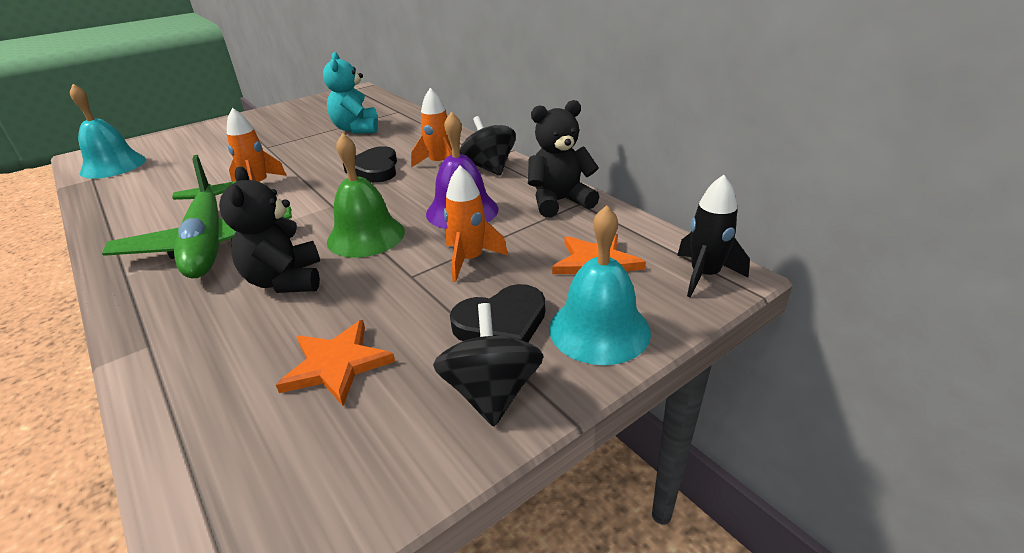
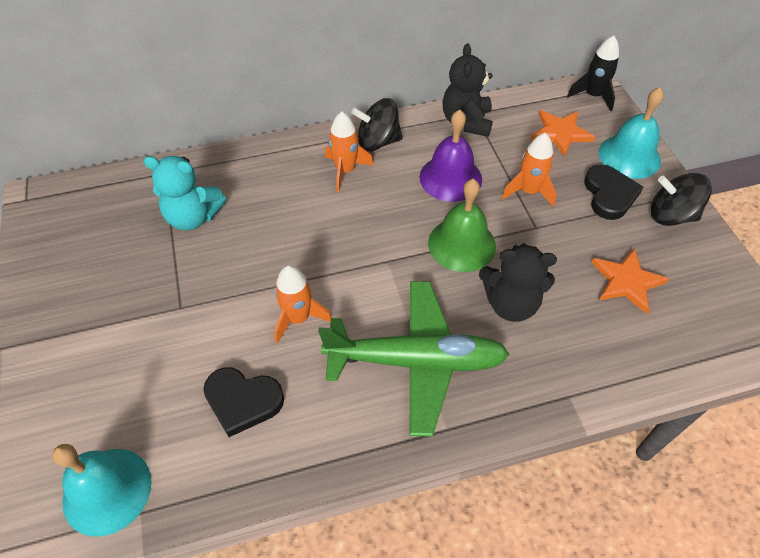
camera: 70 degrees left, 20 degrees up
black heart [343,146,397,183] -> black heart moved to [203,367,284,437]

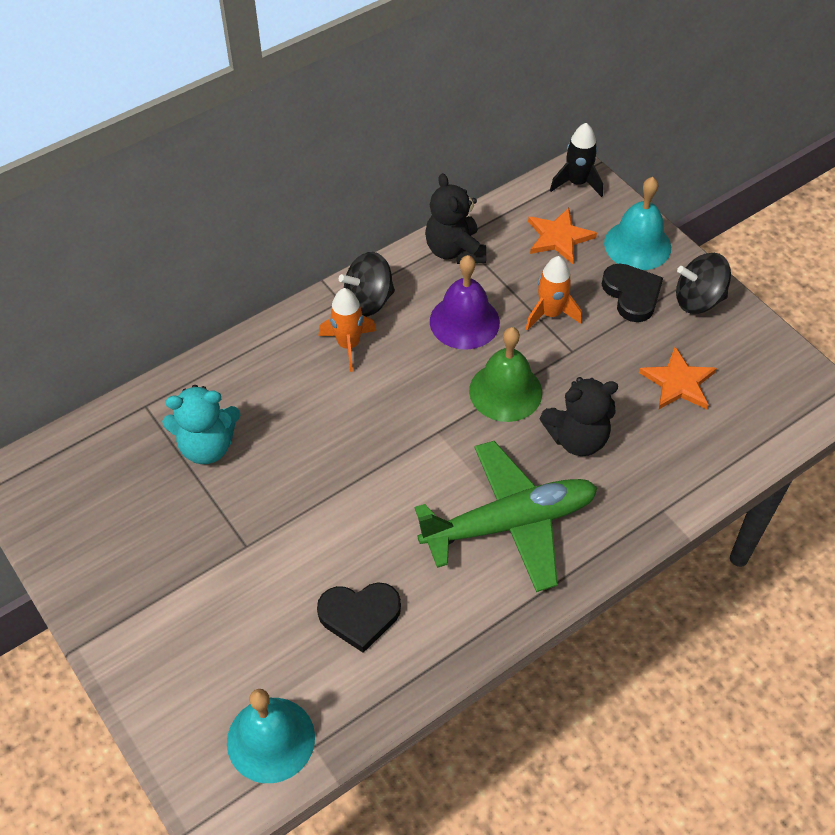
camera: 20 degrees left, 0 degrees up
orange rocket [274,265,332,343] -> none

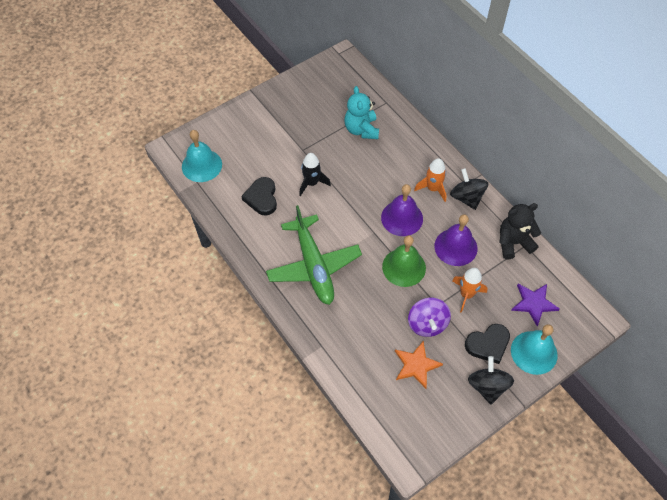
camera: 90 degrees right, 5 degrees up
orange star [528,208,597,264] -> purple star [511,284,560,326]
black teddy bear [539,377,618,456] -> none
black rocket [550,123,603,197] -> black rocket moved to [299,153,331,196]
none -> purple bell [381,184,423,236]
none -> purple spinning top [408,298,451,337]

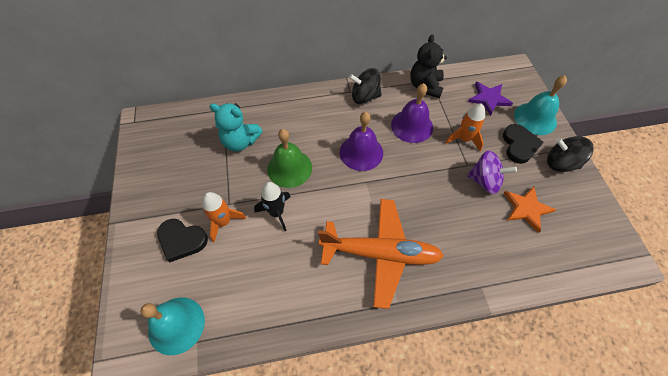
camera: 65 degrees left, 0 degrees up
black heart [241,177,277,216] -> black heart moved to [157,219,208,263]
green plane [266,205,362,305] -> orange plane [318,199,444,309]
green bell [382,235,426,287] -> green bell moved to [267,129,312,188]
orange rocket [414,158,447,202] -> orange rocket moved to [202,192,246,242]

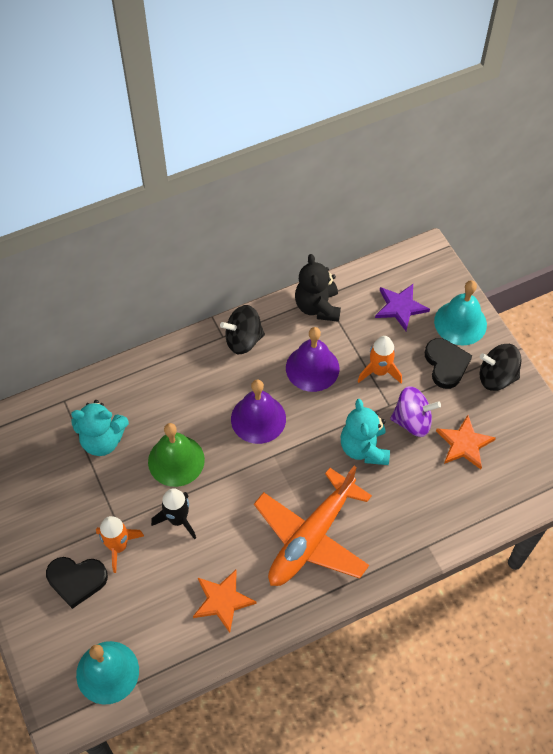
camera: 15 degrees left, 0 degrees up
orange plane [318,199,444,309] -> orange plane turned 135 degrees clockwise [254,466,372,586]
none -> orange star [193,570,257,633]
none -> turquoise teddy bear [341,399,390,465]

